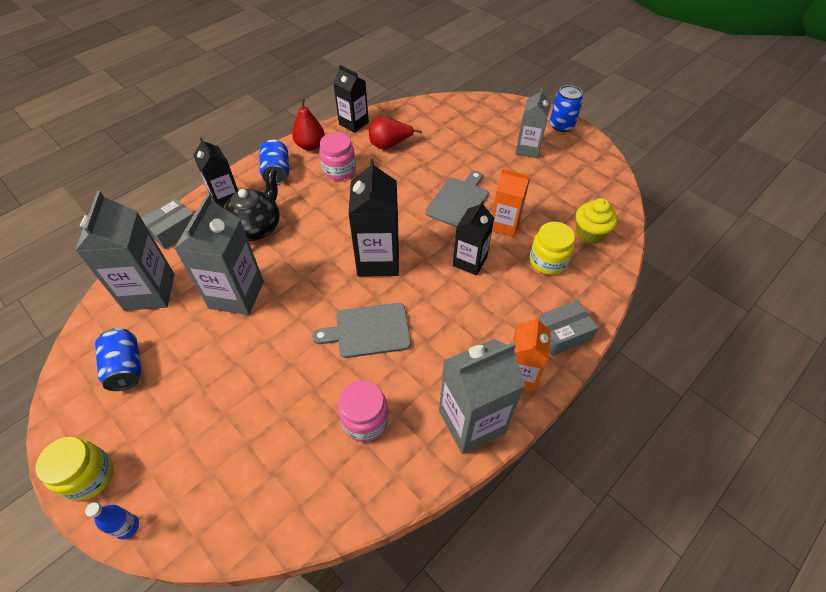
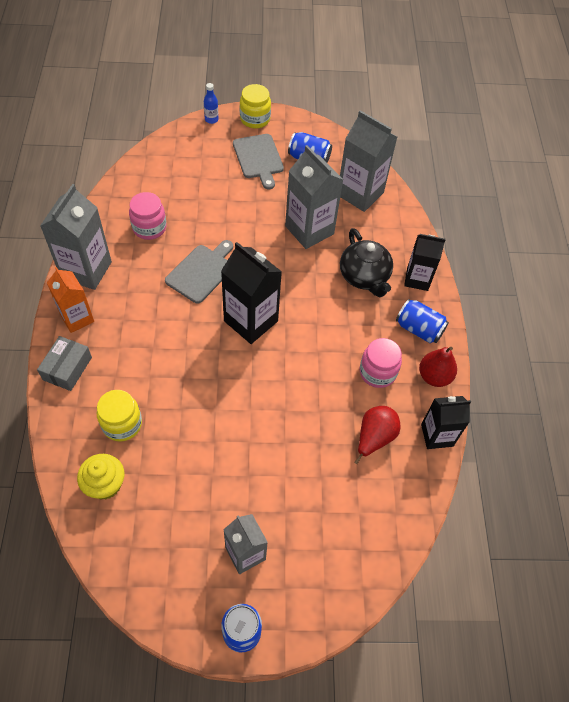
camera: 130 degrees right, 5 degrees up
grey box [141,198,193,249] -> none
grey cutting board [425,171,489,227] -> grey cutting board moved to [233,134,284,189]
black carton [453,200,494,275] -> none
orange carton [492,168,530,237] -> none

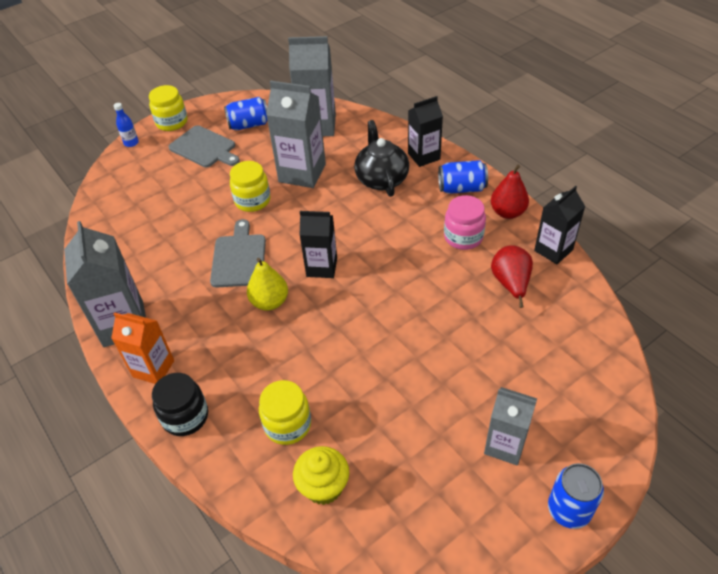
camera: 30 degrees left, 10 degrees down
grey box [37,336,92,391] -> black jar [152,373,208,436]
pink jar [129,192,166,240] -> none
black carton [221,242,282,344] -> black carton [299,211,337,278], size x0.65
black teapot [340,228,393,297] -> black teapot turned 135 degrees counterclockwise [354,120,409,197]
none -> yellow jar [230,161,270,212]
none -> yellow pear [247,258,288,311]

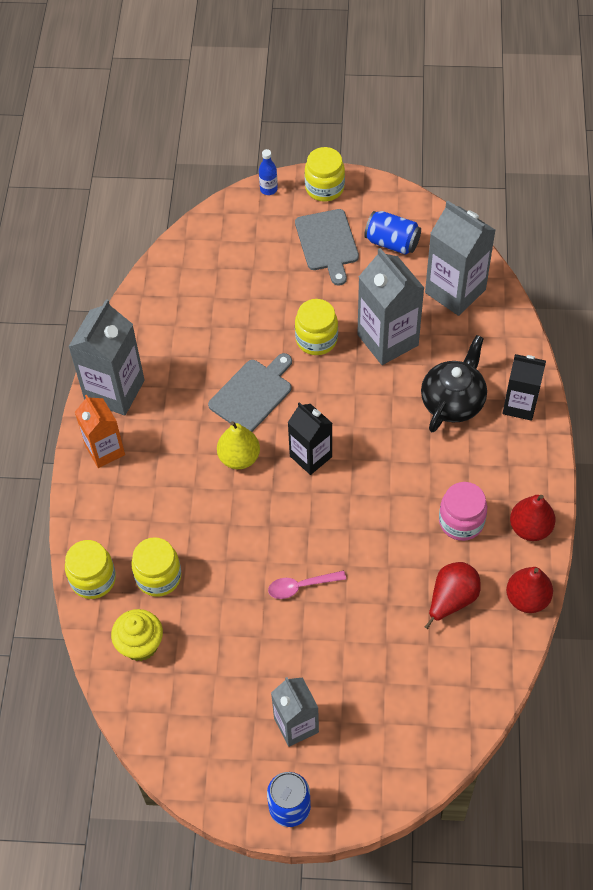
camera: 40 degrees right, 10 degrees up
black jar [152,373,208,436] -> none
blue can [438,160,488,194] -> none
black carton [534,186,585,264] -> red pear [506,567,553,613]
none -> yellow jar [65,540,116,599]
none -> pink spoon [268,571,346,599]

